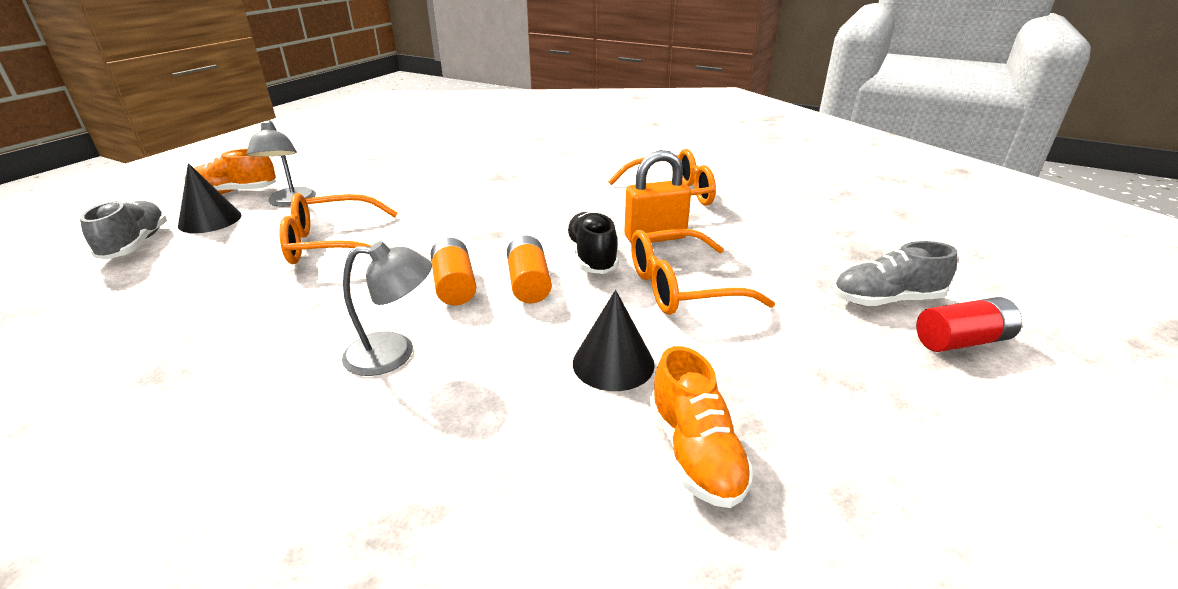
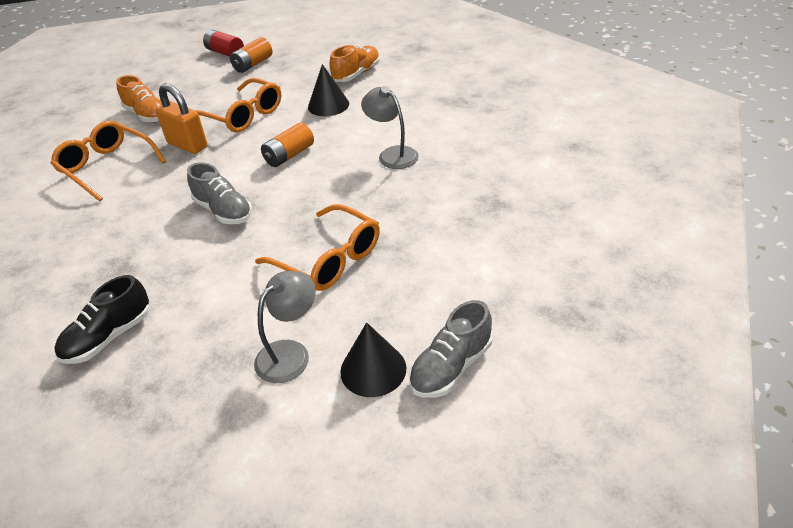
camera: 125 degrees left, 10 degrees up
orange shoe [185,148,276,194] -> orange shoe moved to [116,75,162,123]
orange battery [430,238,476,306] -> orange battery moved to [230,37,272,73]
black shoe [565,212,619,274] -> black shoe moved to [54,275,150,364]
grey shoe [833,241,957,306] -> grey shoe moved to [187,162,252,224]

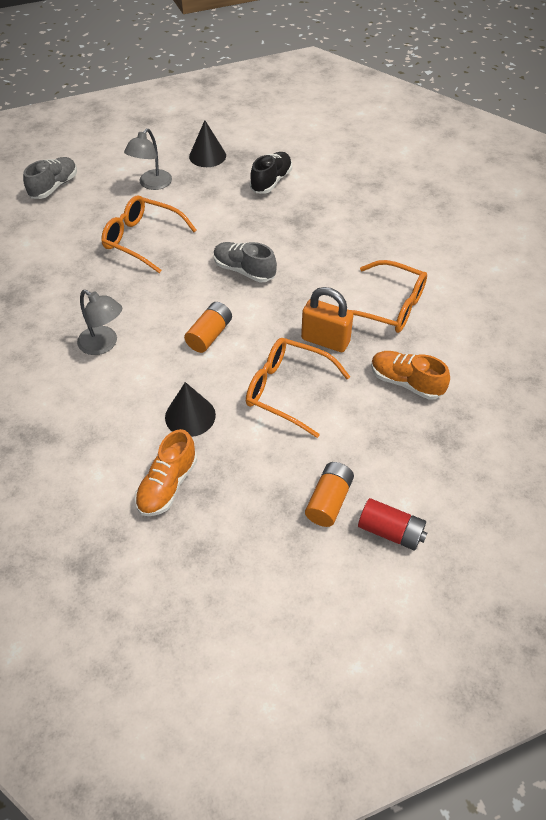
camera: 165 degrees right, 10 degrees up
black cone [340,322,406,397] -> black cone moved to [189,120,226,167]

